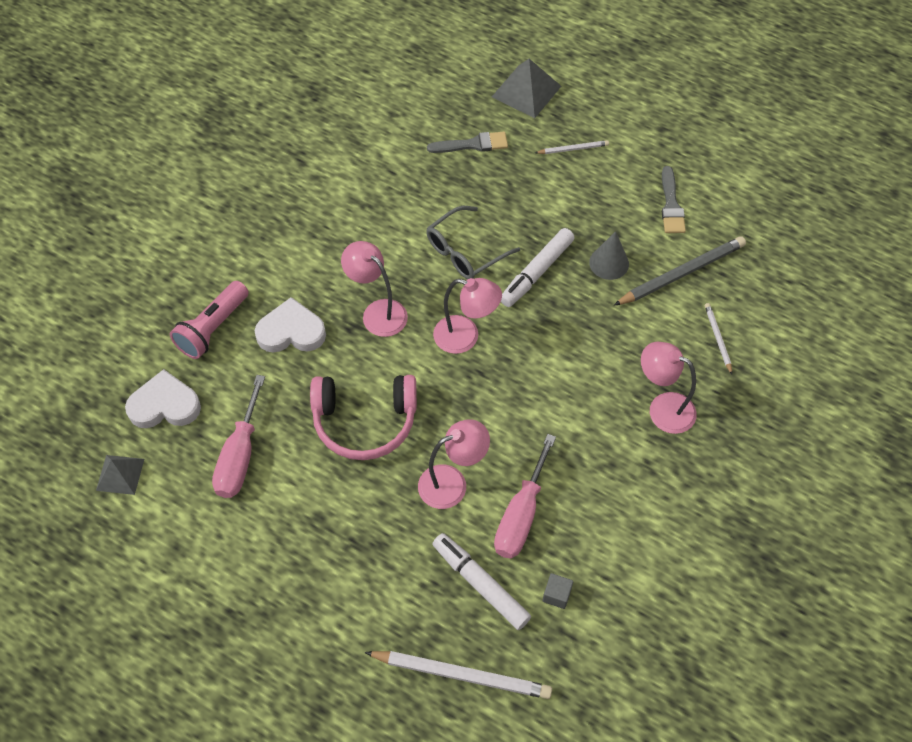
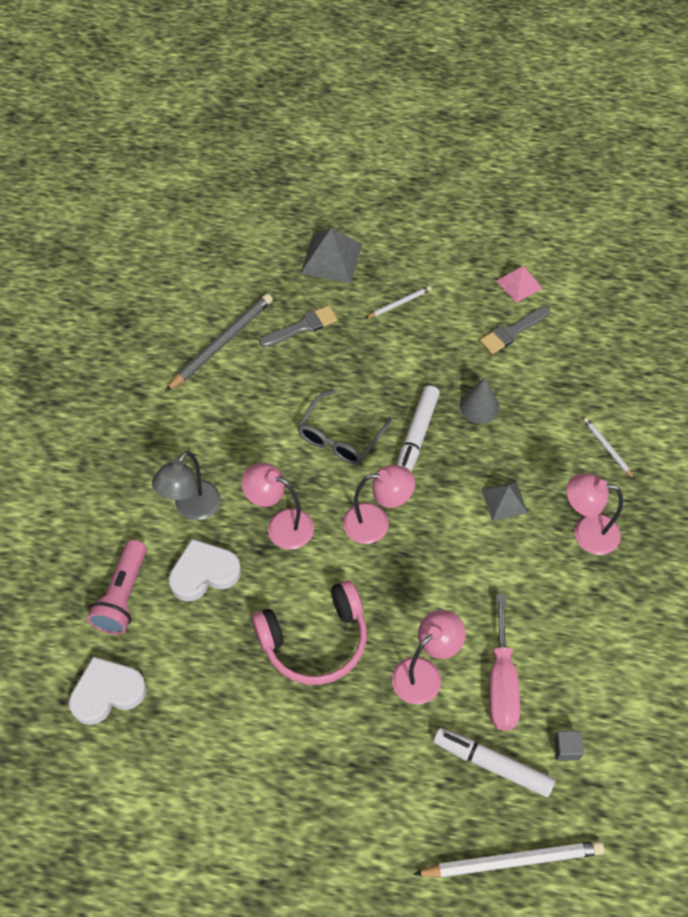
camera: 20 degrees left, 0 degrees up
grey pyramid [96,455,144,495] -> grey pyramid moved to [481,482,528,521]
pink screwdriver [212,375,265,498] -> none
grey pencil [613,236,746,306] -> grey pencil moved to [165,293,273,392]
grey brush [662,166,686,233] -> grey brush turned 75 degrees clockwise [480,306,550,354]
none -> grey lamp [152,451,221,520]
none -> pink pyramid [497,266,543,303]

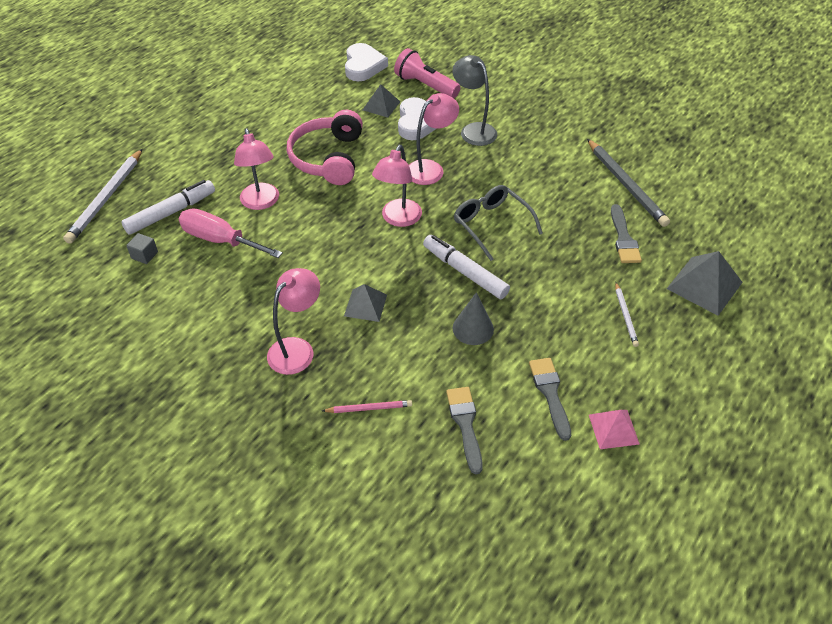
camera: 115 degrees right, 10 degrees down
white pencil [583,417,635,480] -> pink pencil [322,400,412,413]
none -> grey pyramid [363,84,400,118]
none -> grey brush [446,387,483,475]

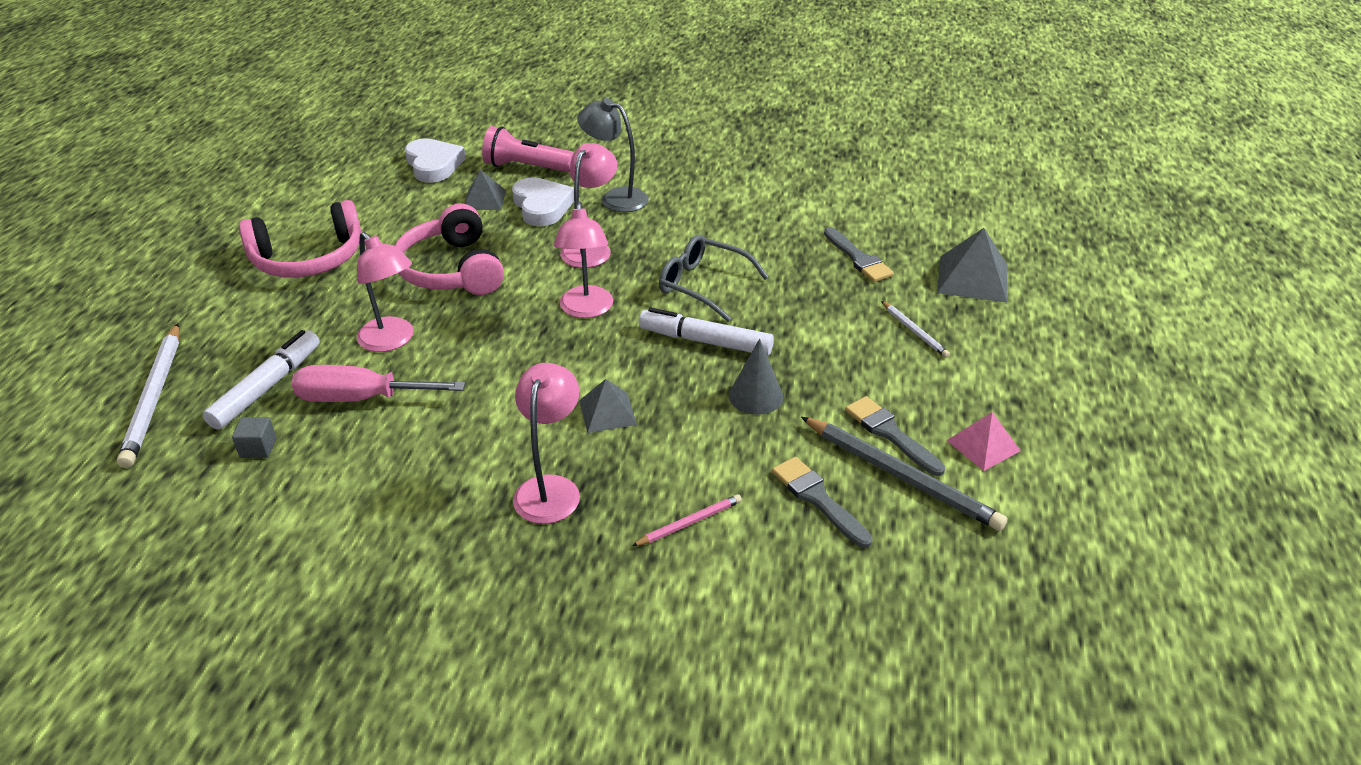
camera: 25 degrees left, 10 degrees down
grey pencil [587,139,670,227] -> grey pencil moved to [801,417,1008,531]
none -> pink headphones [239,200,362,278]

